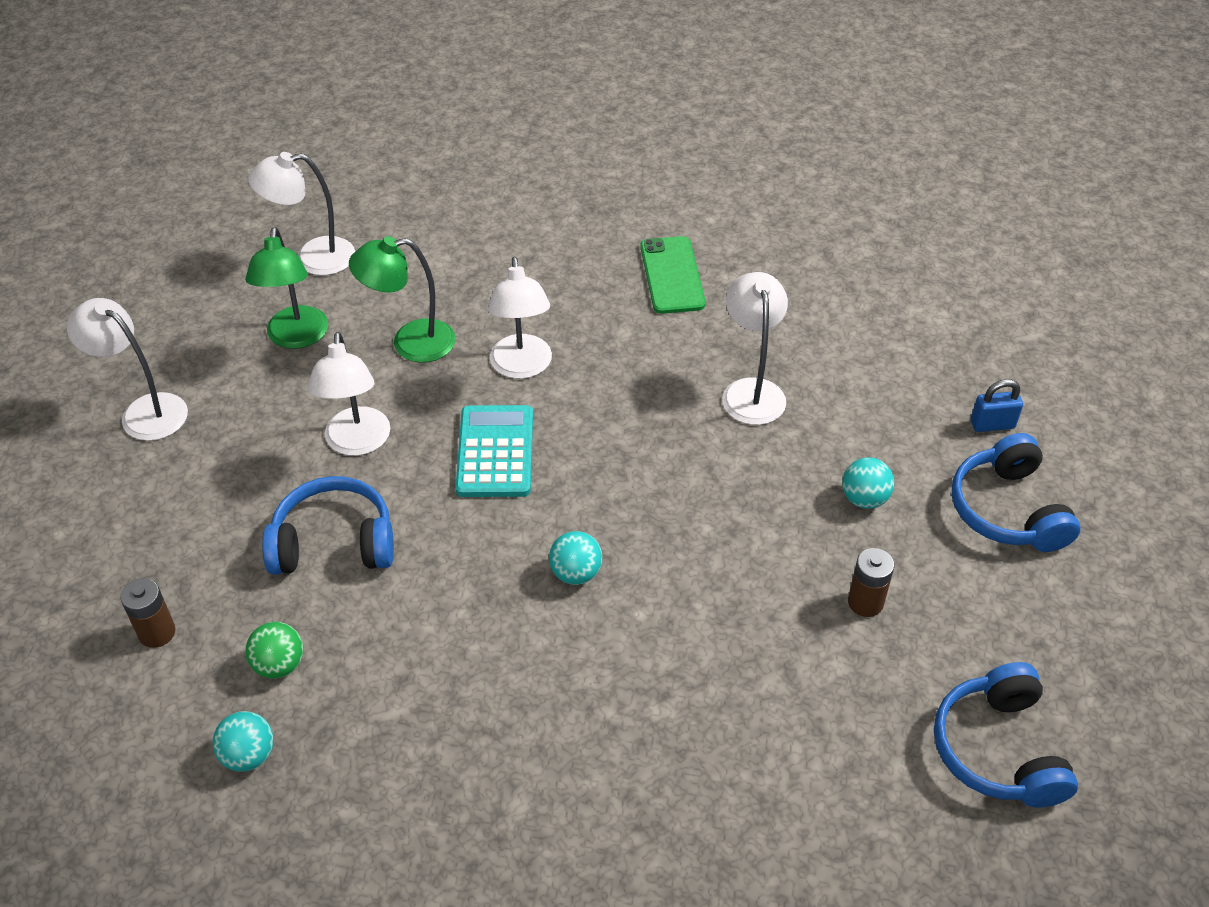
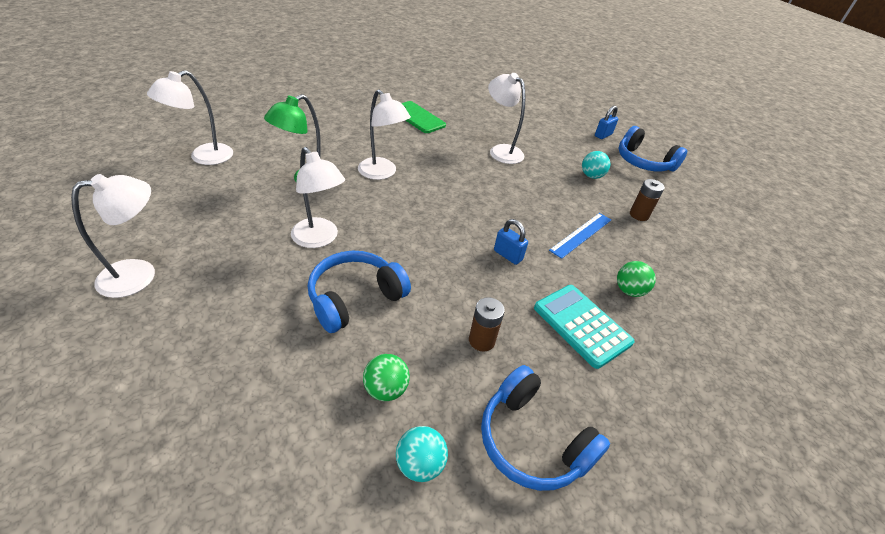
camera: 40 degrees left, 5 degrees down
white lamp [67,298,188,441] -> white lamp turned 150 degrees clockwise [71,174,155,298]
brown battery [120,578,175,648] -> brown battery moved to [469,297,505,351]
green lamp [245,227,328,349] -> none
turquoise calculator [455,405,533,497] -> turquoise calculator moved to [534,285,634,369]
turquoise ball [549,531,602,585] -> blue padlock [494,219,528,265]
blue headphones [934,662,1078,808] -> blue headphones moved to [481,365,610,491]
none -> blue ruler [549,213,611,259]
none -> green ball [617,261,656,297]

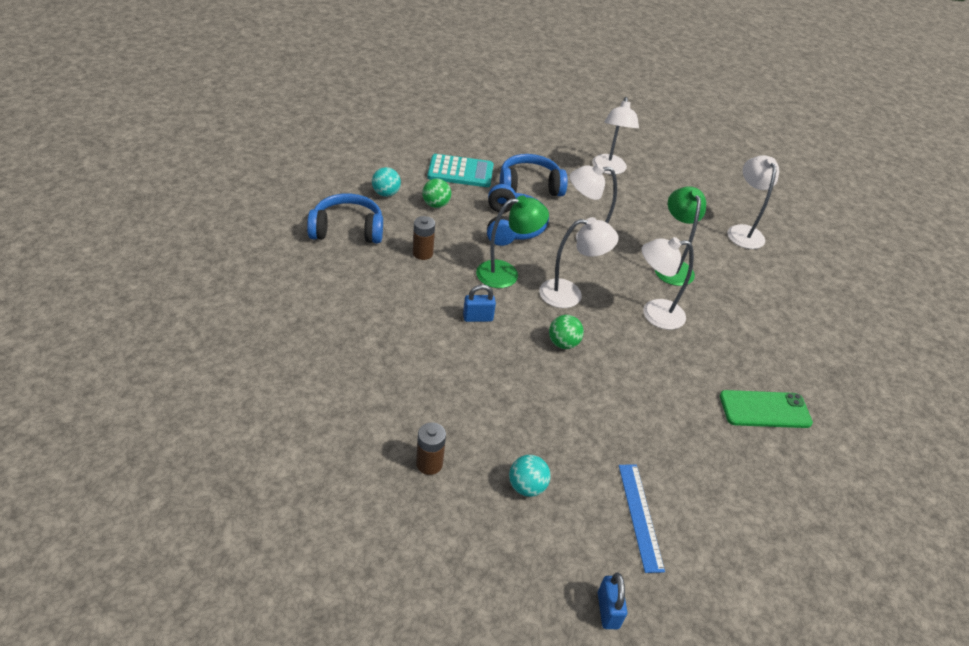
camera: 130 degrees right, 0 degrees up
white lamp [488,73,525,164] -> white lamp moved to [539,217,618,308]
turquoise calculator [534,285,634,369] -> turquoise calculator moved to [427,154,494,187]
blue ruler [549,213,611,259] -> blue ruler moved to [619,464,665,573]
green ball [617,261,656,297] -> green ball moved to [549,315,584,349]
blue headphones [618,126,687,171] -> blue headphones moved to [500,154,568,196]
none -> green lamp [476,196,549,288]

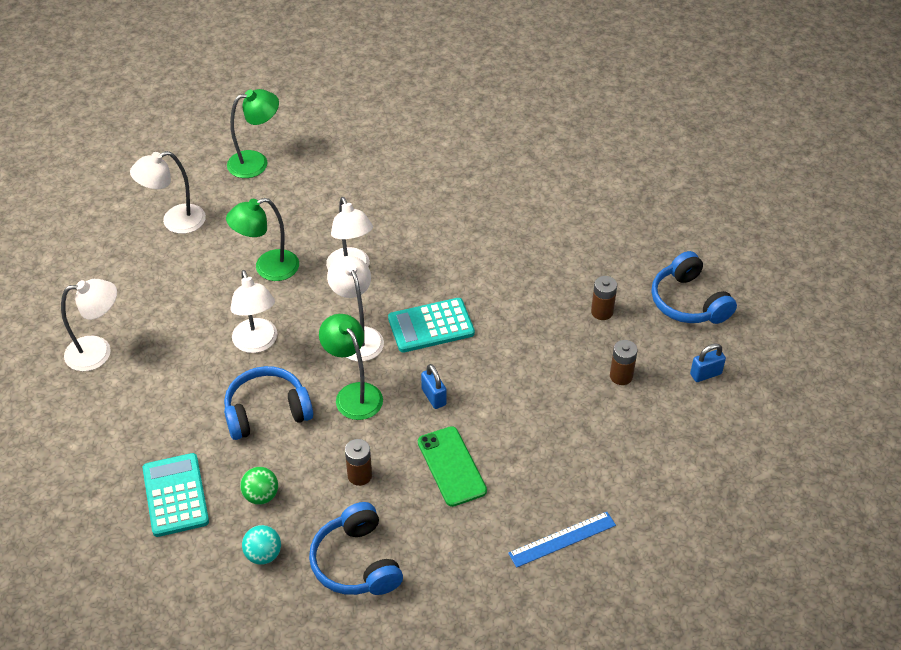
camera: 105 degrees left, 5 degrees up
blue headphones [500,154,568,196] -> blue headphones moved to [651,251,737,324]
turquoise ball [509,455,551,497] -> brown battery [591,276,617,320]
green ball [549,315,584,349] -> turquoise calculator [388,298,475,353]
blue padlock [598,573,627,629] -> blue padlock moved to [690,343,726,382]
blue ruler [619,464,665,573] -> blue ruler moved to [508,512,616,568]
green phone [720,390,813,428] -> green phone moved to [418,426,487,507]
none -> green lamp [227,89,279,178]

